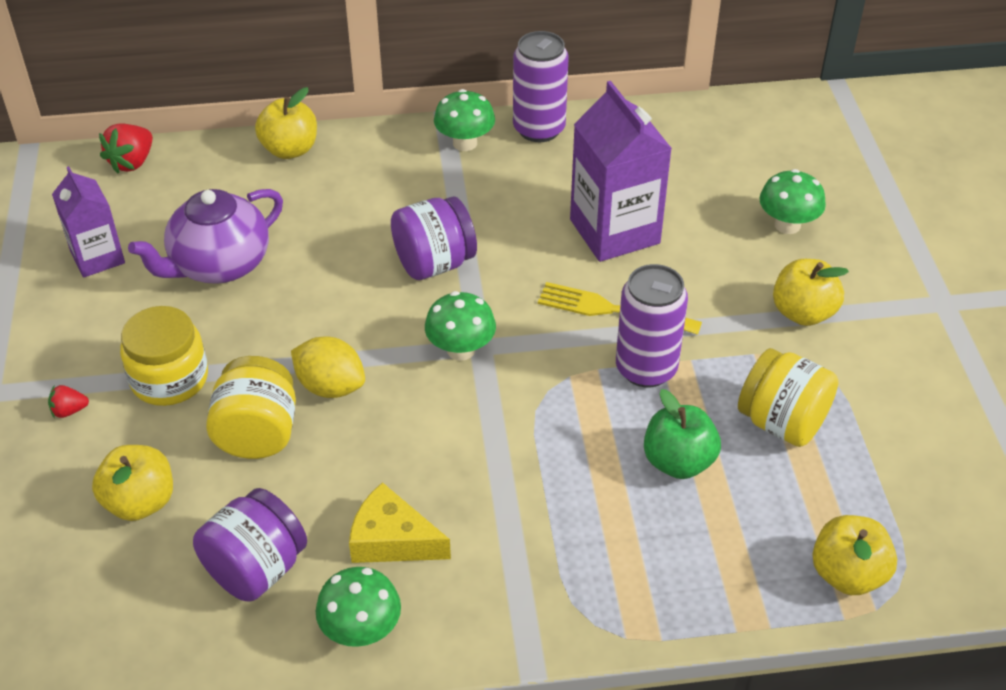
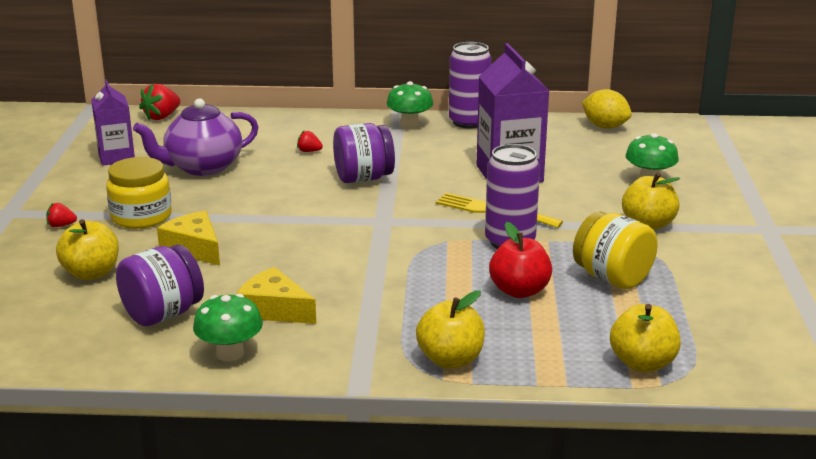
camera: 10 degrees right, 20 degrees down
yellow jar [206,356,296,459] -> yellow cheese [157,211,220,266]
yellow apple [255,87,317,159] -> yellow apple moved to [416,290,485,368]
yellow lemon [291,337,365,398] -> yellow lemon moved to [582,89,632,129]
green mushroom [425,291,496,361] -> none
green apple [644,389,721,479] -> red apple [489,222,552,298]
none -> red strawberry [297,131,323,152]

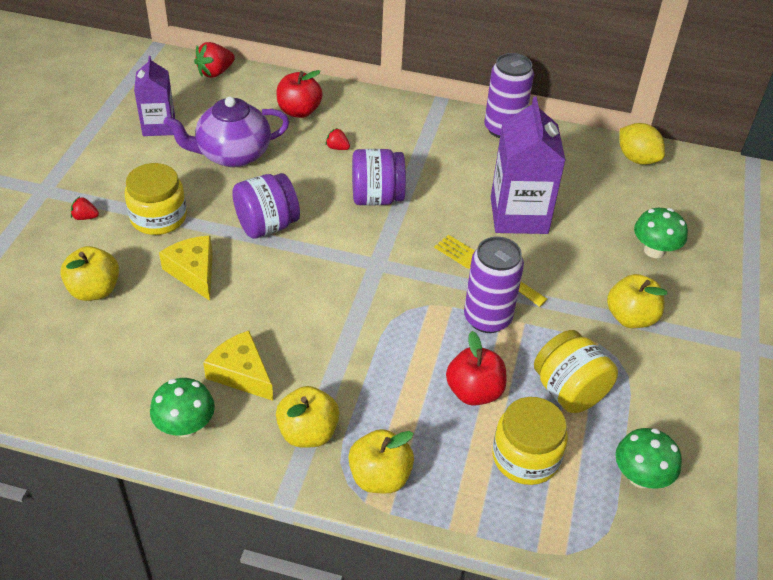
camera: 10 degrees right, 20 degrees up
purple jar [116,245,204,326] -> purple jar moved to [232,173,300,238]
green mushroom [387,81,433,129] -> green mushroom moved to [616,428,682,489]
yellow apple [610,304,681,372] -> yellow apple moved to [276,386,340,448]
none -> red apple [276,70,323,118]
none -> yellow jar [492,397,568,485]

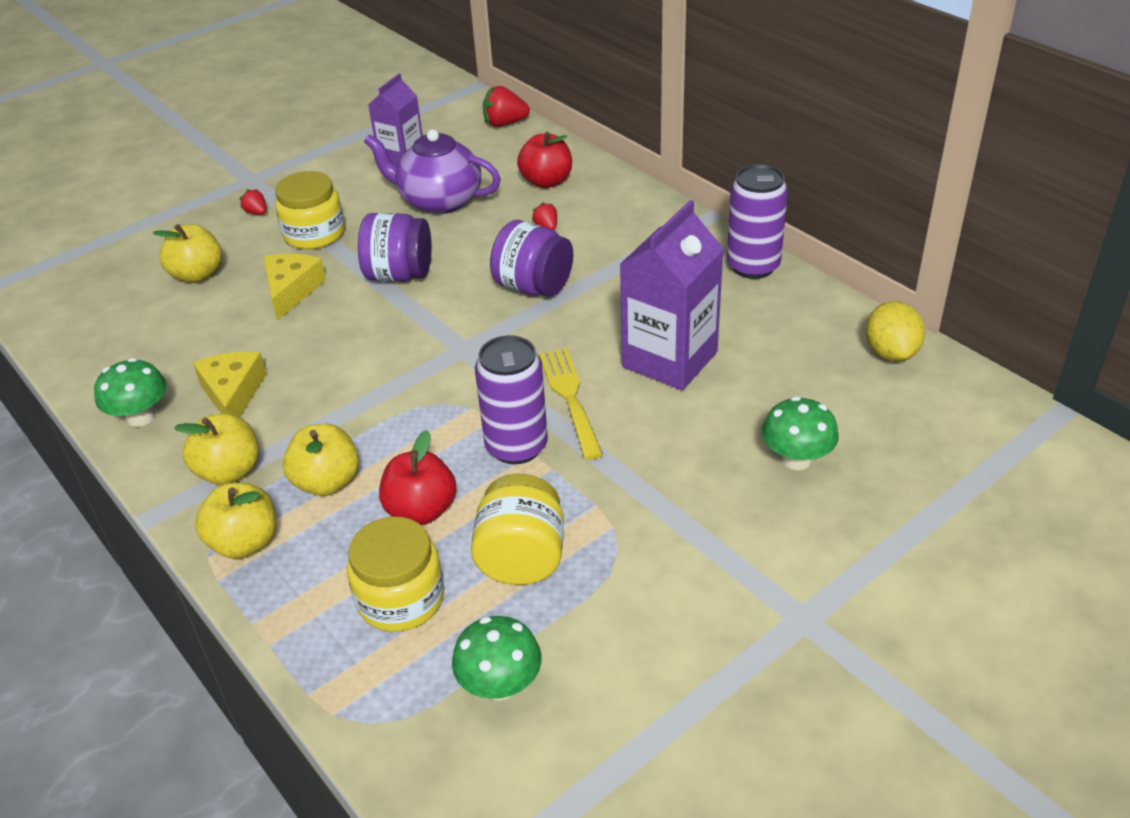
camera: 40 degrees right, 5 degrees down
yellow apple [607,274,667,328] -> yellow apple moved to [283,424,359,496]

